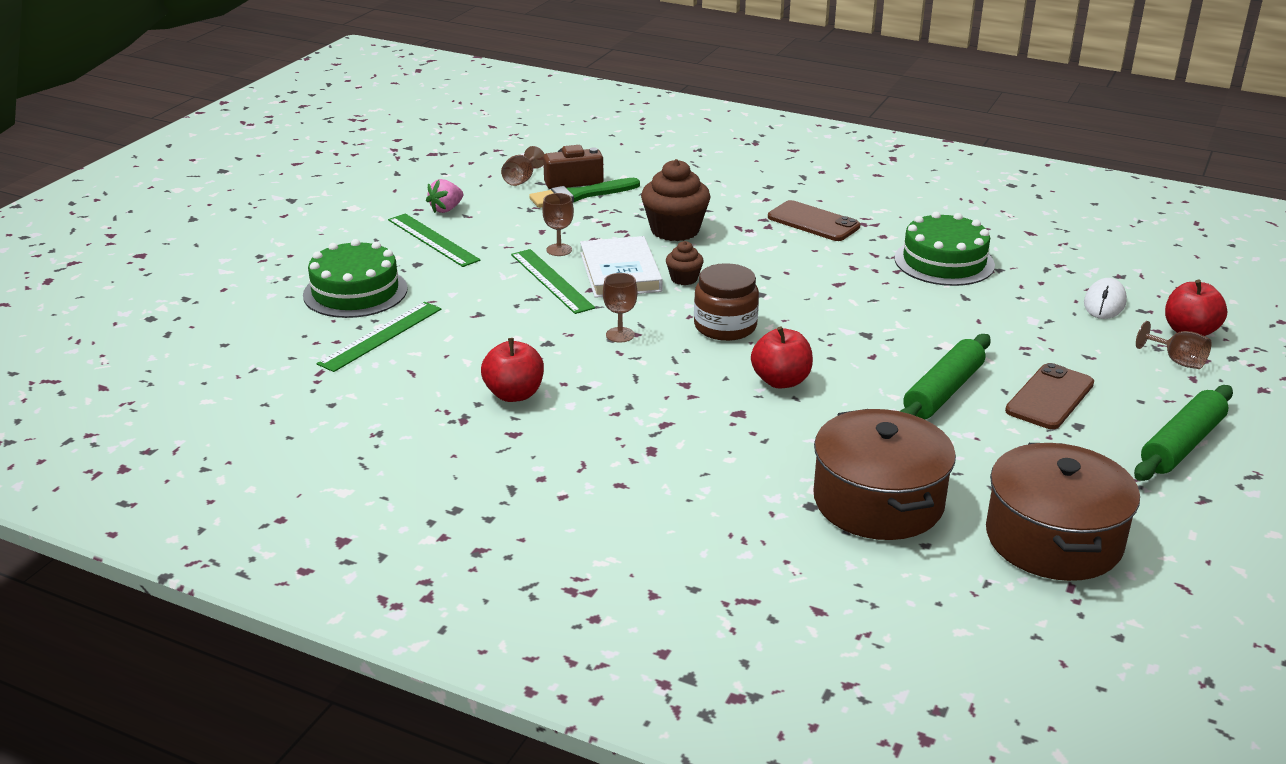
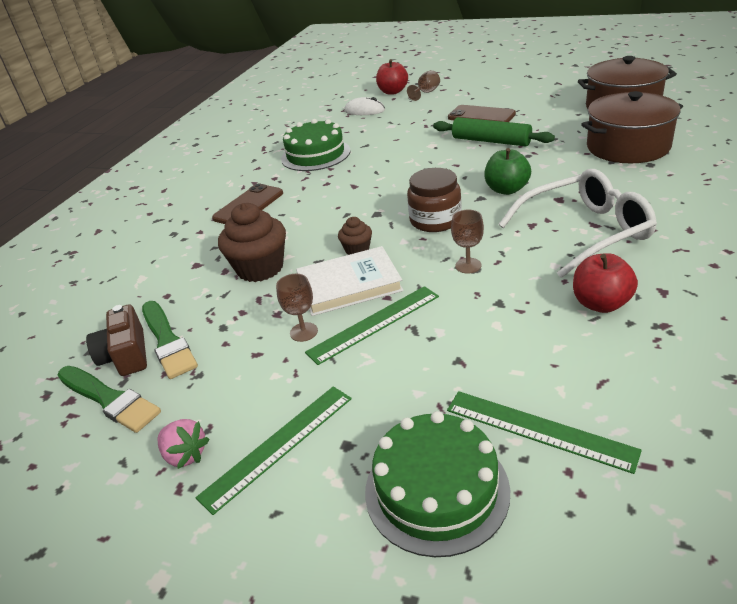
camera: 90 degrees left, 5 degrees up
brown goblet [501,146,544,186] -> green brush [57,366,161,433]
red apple [751,326,813,389] -> green apple [484,148,531,195]
green rolling pin [1134,385,1233,481] -> none
none -> white glasses [499,169,657,278]

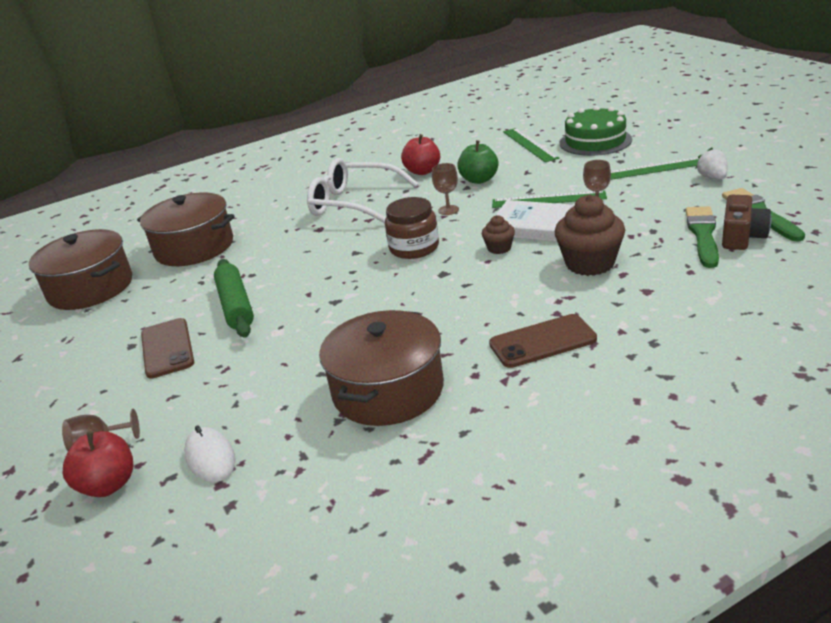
camera: 140 degrees left, 5 degrees down
pink strawberry [157,419,209,469] -> white strawberry [695,147,727,180]
green cake [281,119,350,171] -> brown pot [319,310,444,426]
green apple [484,148,531,195] -> green apple moved to [457,140,499,184]

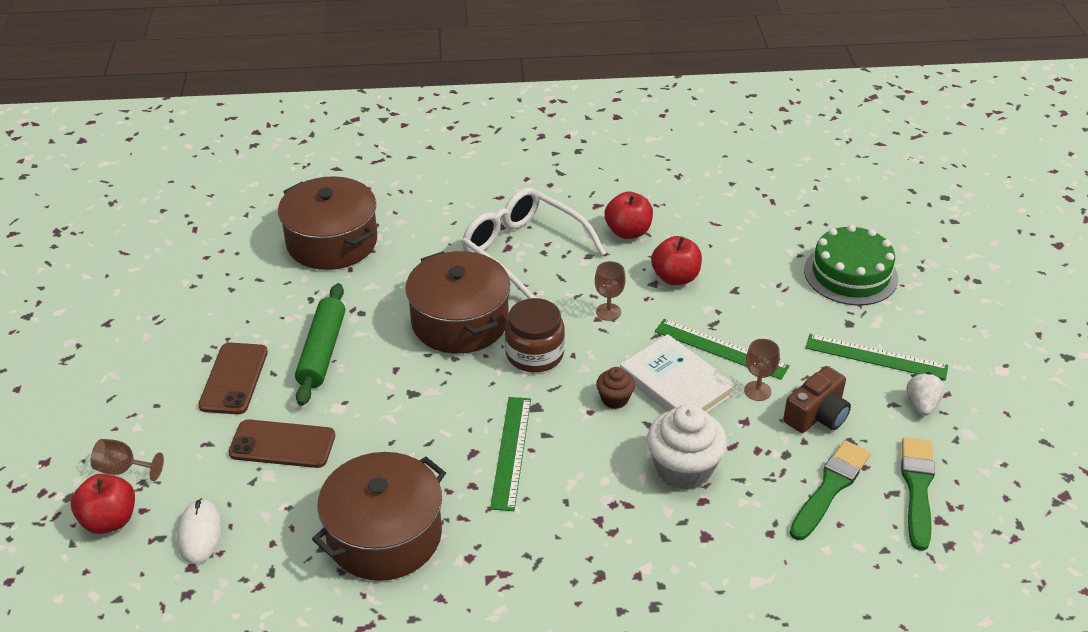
camera: 20 degrees right, 10 degrees up
brown pot [29,229,132,310] -> brown pot moved to [405,251,510,354]
green apple [457,140,499,184] -> red apple [651,236,702,285]
brown phone [489,314,597,368] -> brown phone moved to [229,419,335,468]
green ruler [503,128,559,162] -> green ruler moved to [490,397,531,511]
brown cupcake [554,195,625,276] -> white cupcake [647,404,727,490]
brown camera [722,195,771,250] -> brown camera moved to [783,366,851,433]

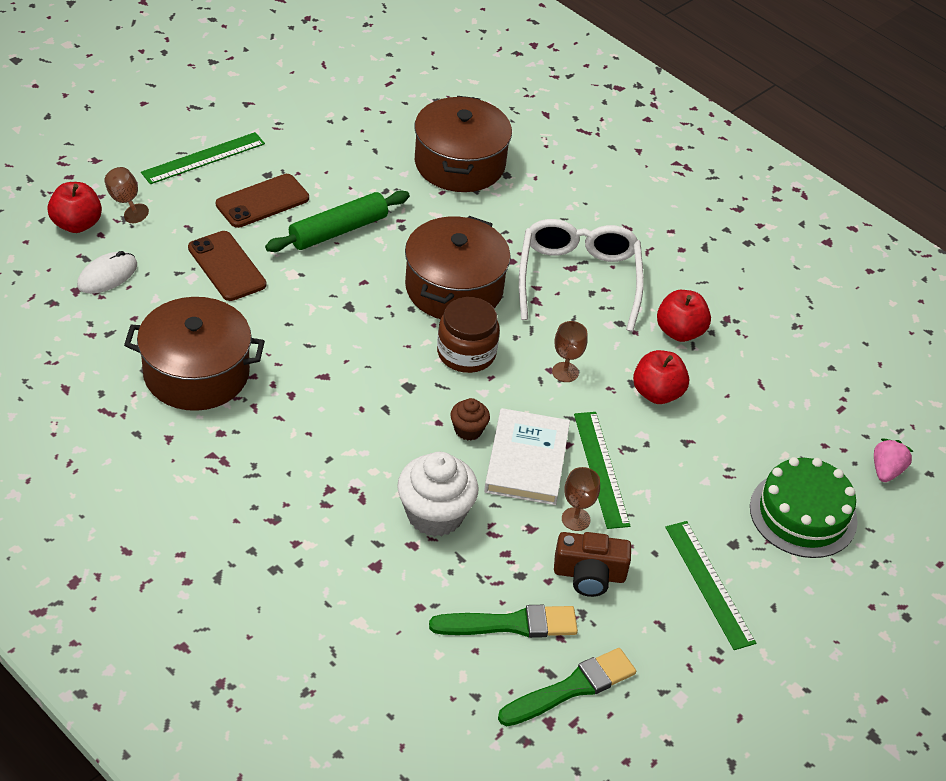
camera: 45 degrees right, 5 degrees up
green ruler [490,397,531,511] -> green ruler moved to [141,132,265,184]
white strawberry [907,372,945,416] -> none
none -> pink strawberry [874,439,914,482]

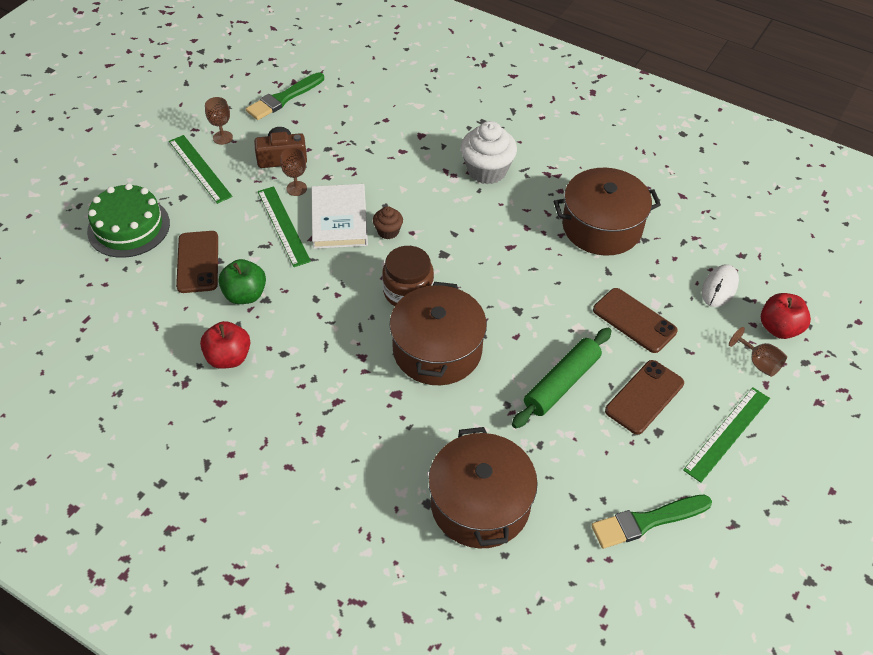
camera: 170 degrees right, 5 degrees up
white cupcake [397,452,479,537] -> white cupcake moved to [461,121,517,184]
green brush [429,605,578,638] -> green brush moved to [591,495,712,549]
white glasses [519,219,644,332] -> none
brown goblet [552,321,588,382] -> brown goblet moved to [205,97,233,145]
red apple [633,350,689,404] -> green apple [219,259,266,304]
pink strawberry [874,439,914,482] -> none
none -> brown phone [176,231,218,293]

